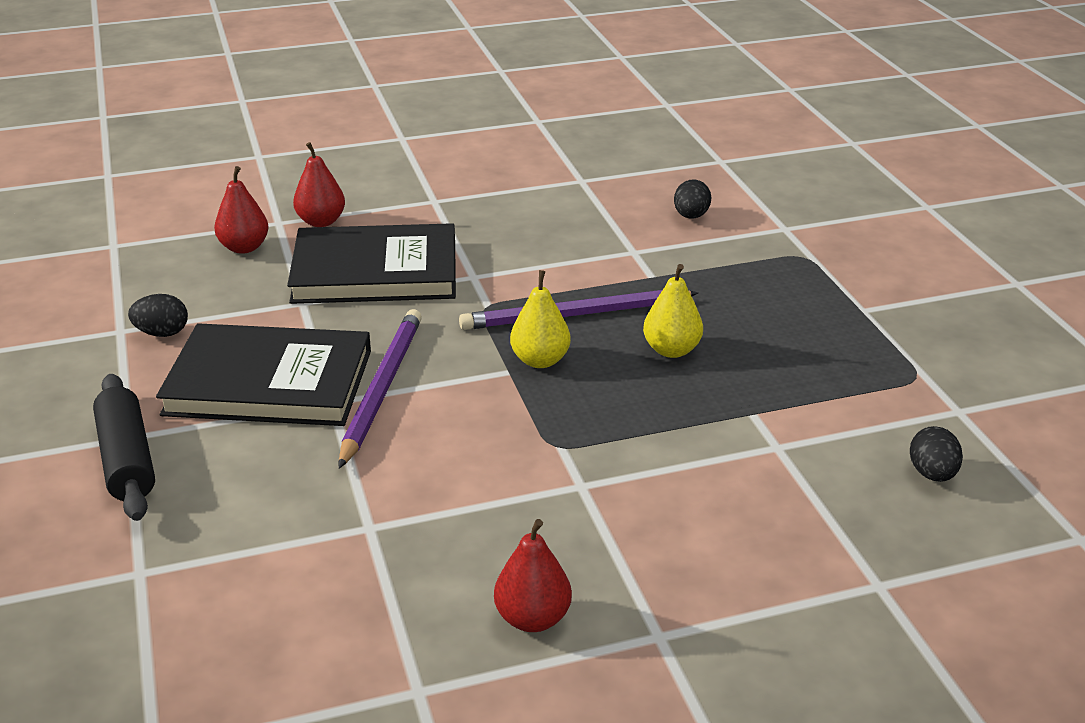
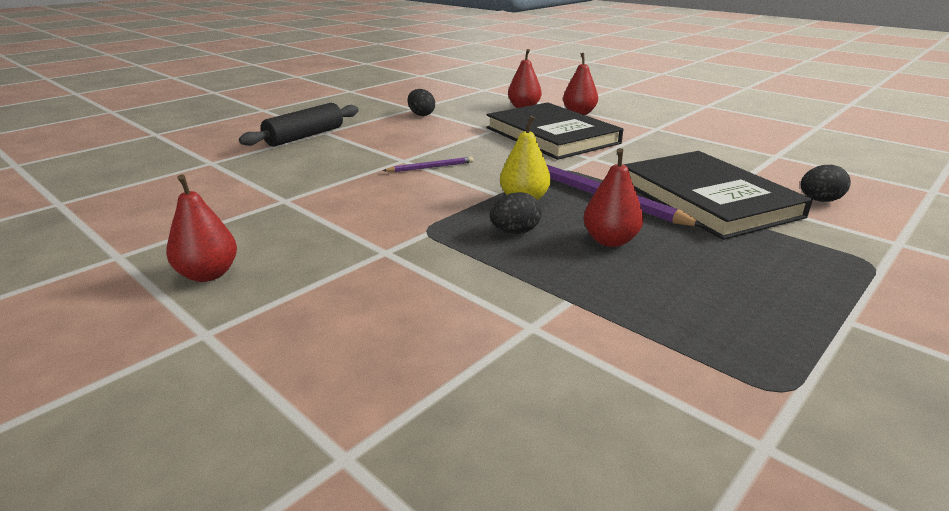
camera: 60 degrees right, 5 degrees down
black book [156,323,371,426] -> black book moved to [623,151,813,240]
purple pencil [338,309,422,469] -> purple pencil [382,157,473,172], size x0.49
yellow pear [643,264,703,358] -> red pear [584,148,643,247]
black egg [910,426,963,482] -> black egg moved to [490,192,542,234]

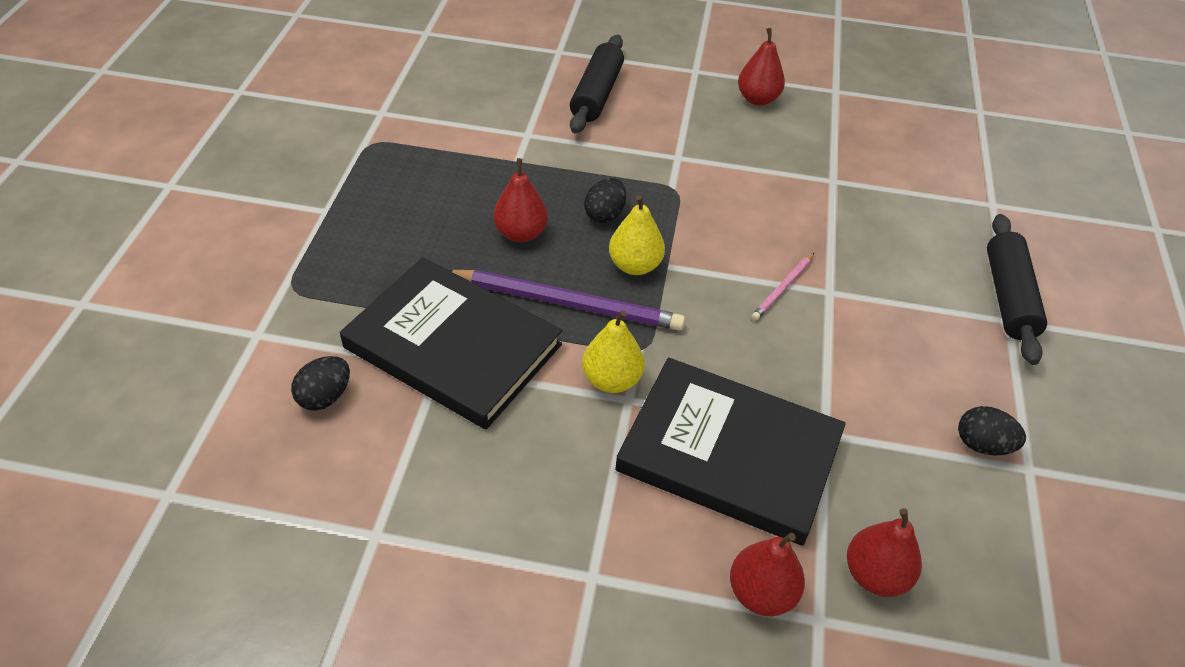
camera: 145 degrees right, 20 degrees up
purple pencil [382,157,473,172] -> pink pencil [752,253,814,321]
none -> black rolling pin [570,35,624,133]
none -> yellow pear [582,310,645,393]

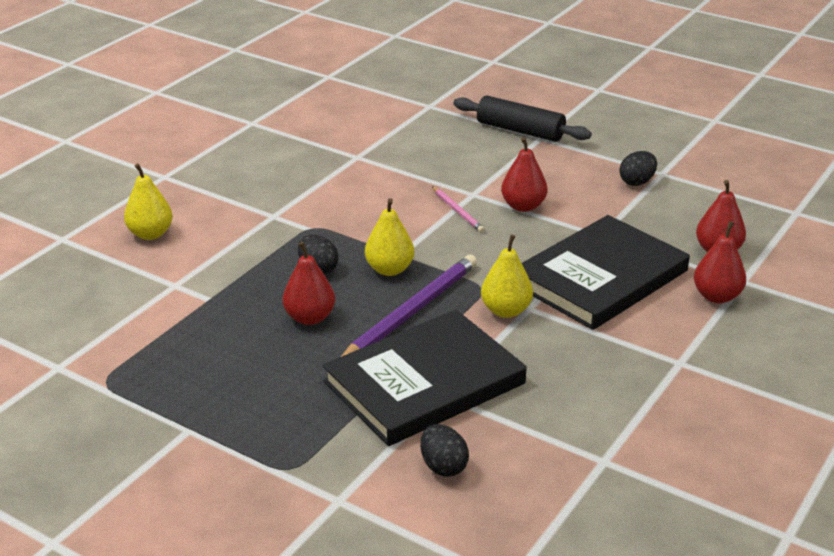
camera: 65 degrees left, 15 degrees down
black rolling pin [570,35,624,133] -> yellow pear [124,164,173,240]
red pear [738,28,785,106] -> red pear moved to [501,137,547,212]

